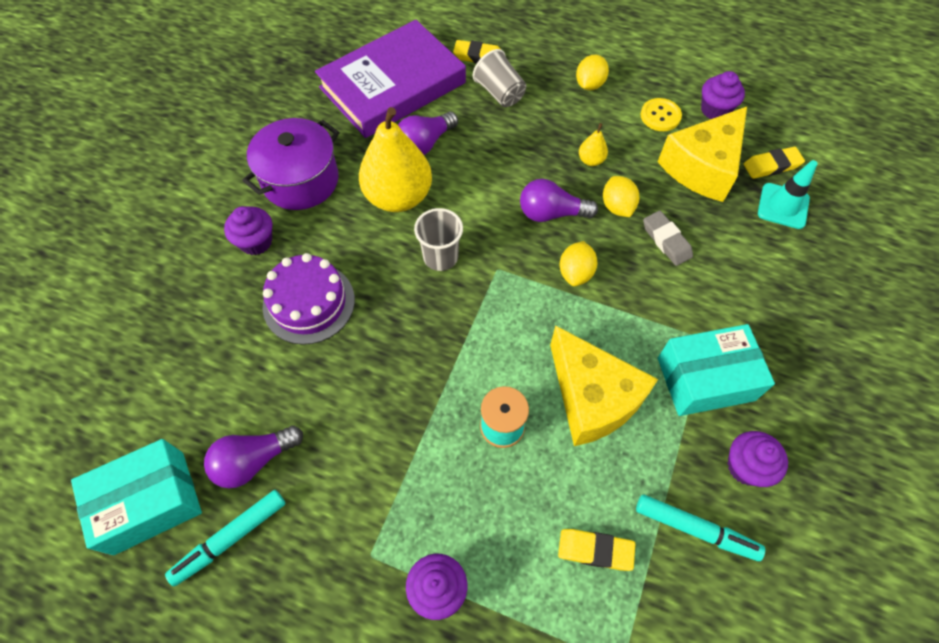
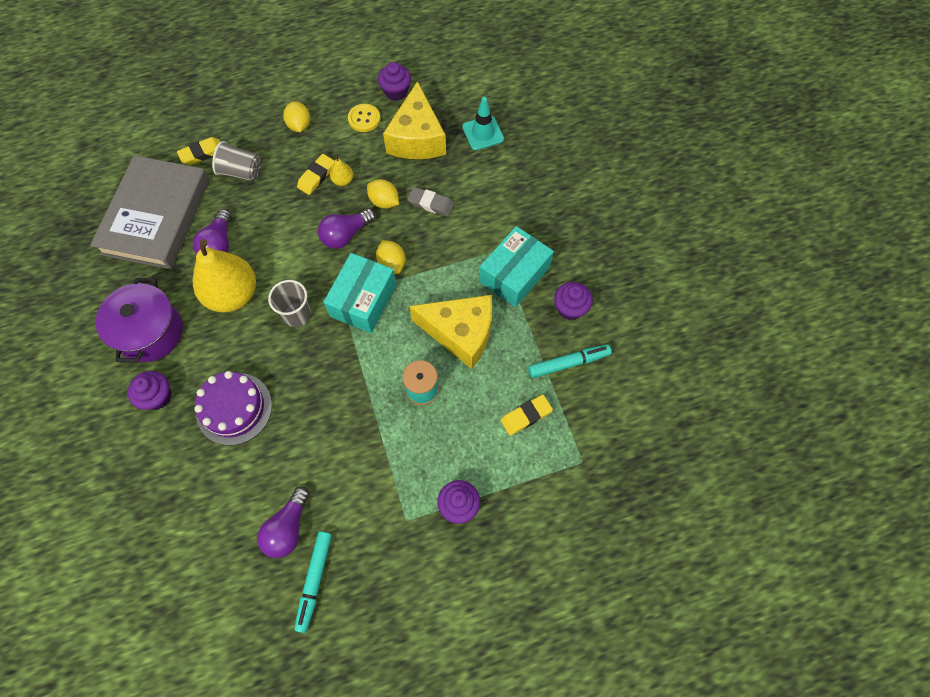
camera: 40 degrees left, 5 degrees up
turquoise box [71,439,202,555] -> turquoise box moved to [323,253,396,333]
purple book [315,20,466,138] -> grey book [90,155,210,269]
yellow eraser [744,147,805,179] -> yellow eraser moved to [297,154,334,195]

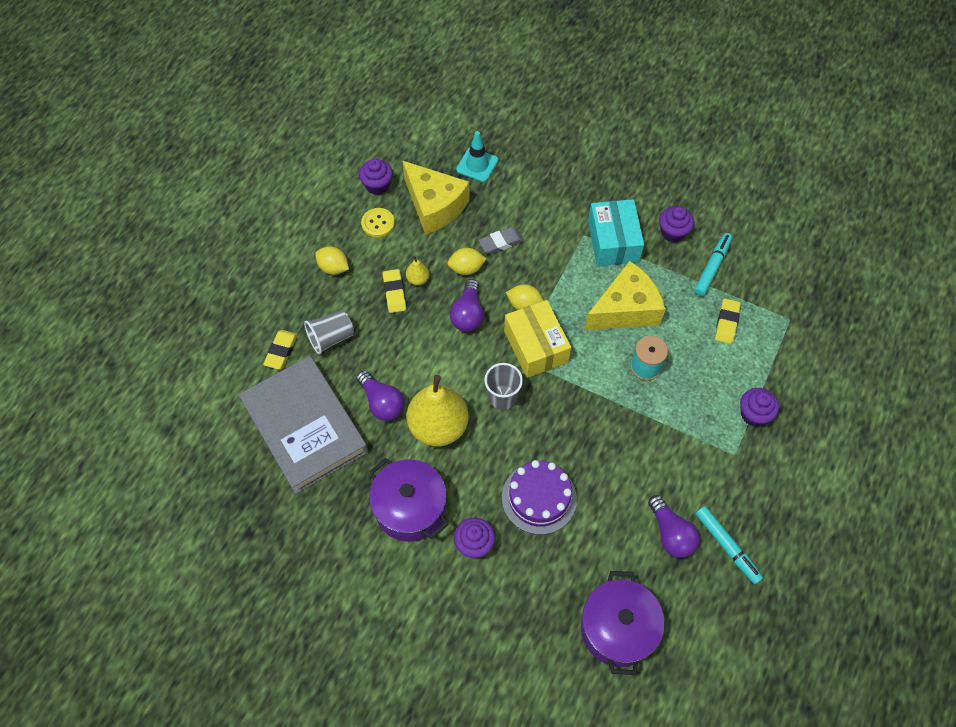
camera: 45 degrees left, 5 degrees down
turquoise box [323,253,396,333] -> yellow box [504,300,571,378]
none -> purple pot [581,571,665,675]

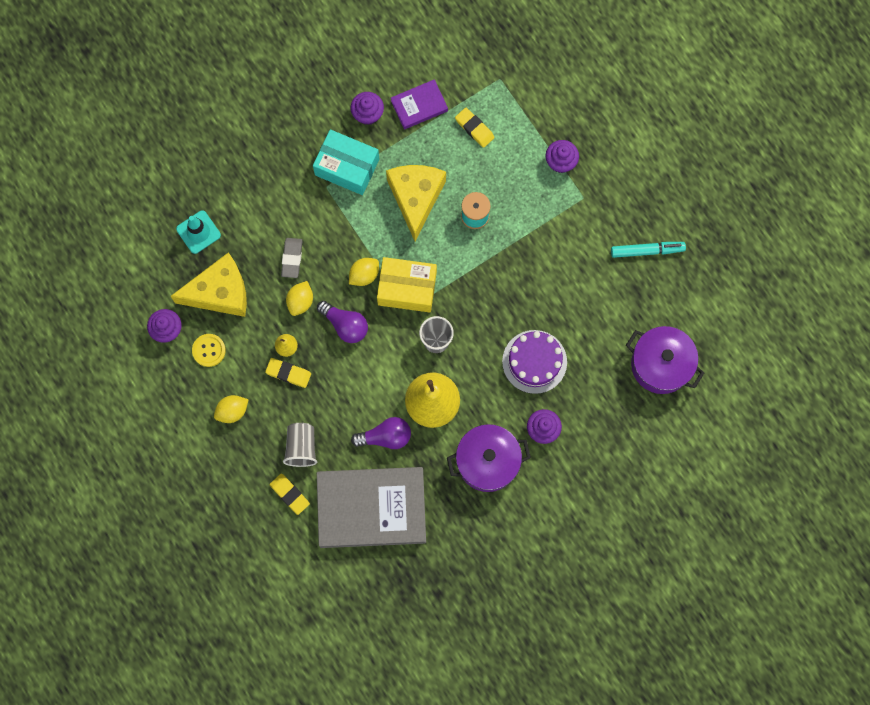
camera: 60 degrees left, 15 degrees up
purple light bulb [648,495,700,558] -> none
turquoise marker [694,233,732,296] -> purple book [391,79,448,129]

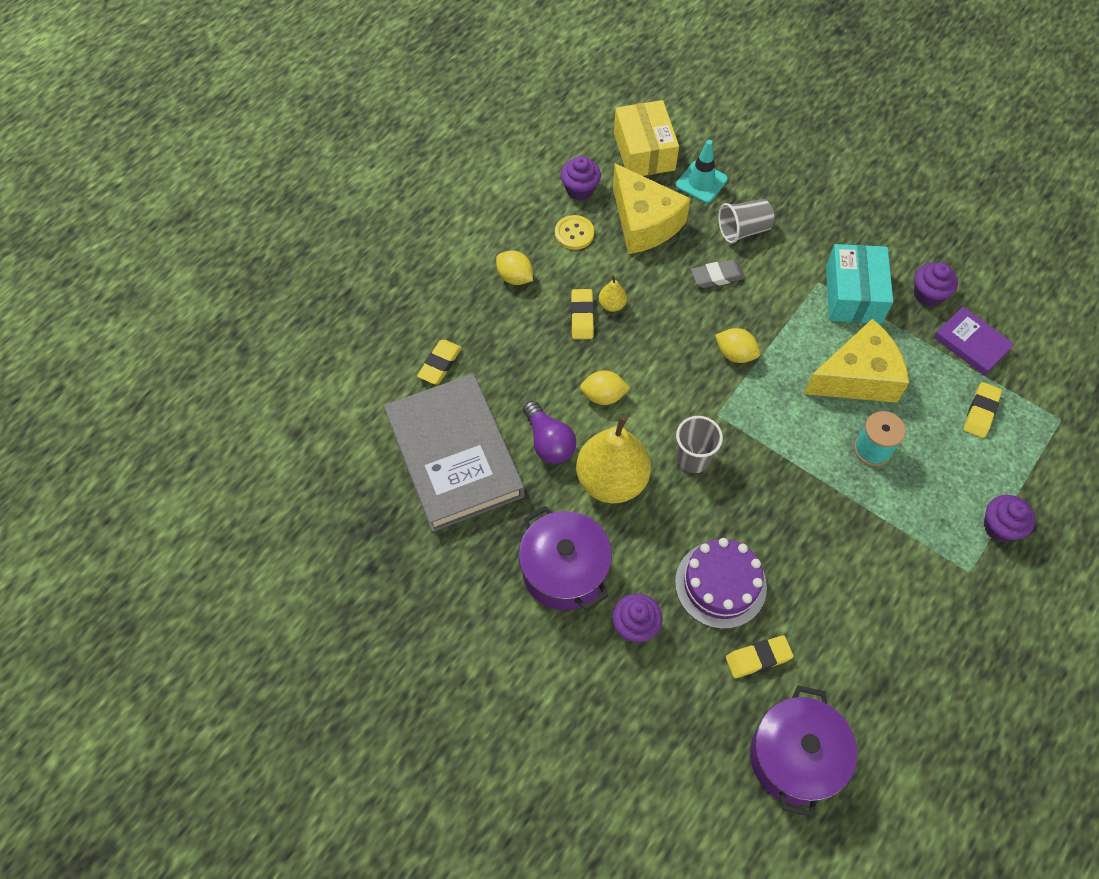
camera: 70 degrees right, 15 degrees down
grey cup [283,423,317,467] -> grey cup moved to [718,199,774,244]
yellow lemon [286,281,313,316] -> yellow lemon moved to [580,370,630,405]
purple light bulb [317,301,368,343] -> none
yellow box [377,257,437,312] -> yellow box moved to [614,100,679,176]
turquoise marker [611,242,686,258] -> none
none -> yellow eraser [726,635,793,678]

